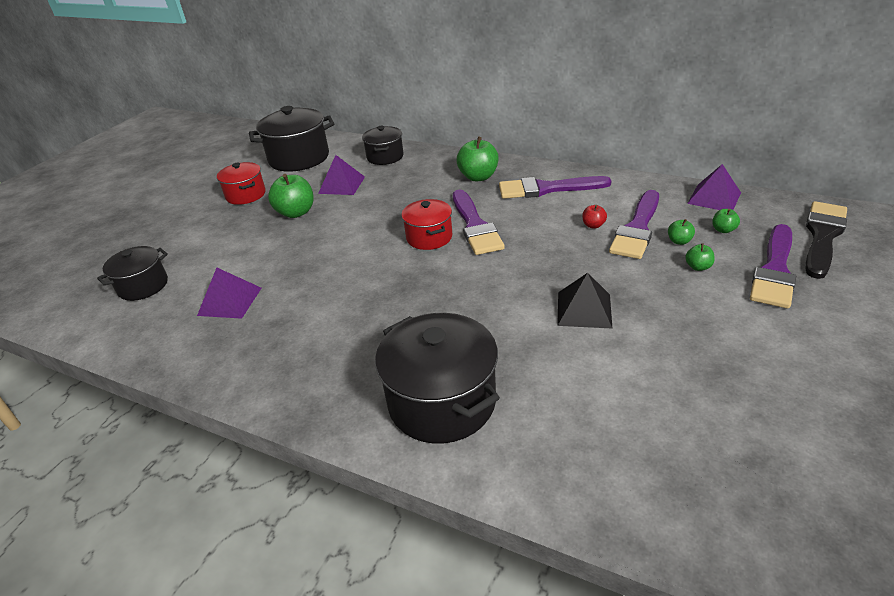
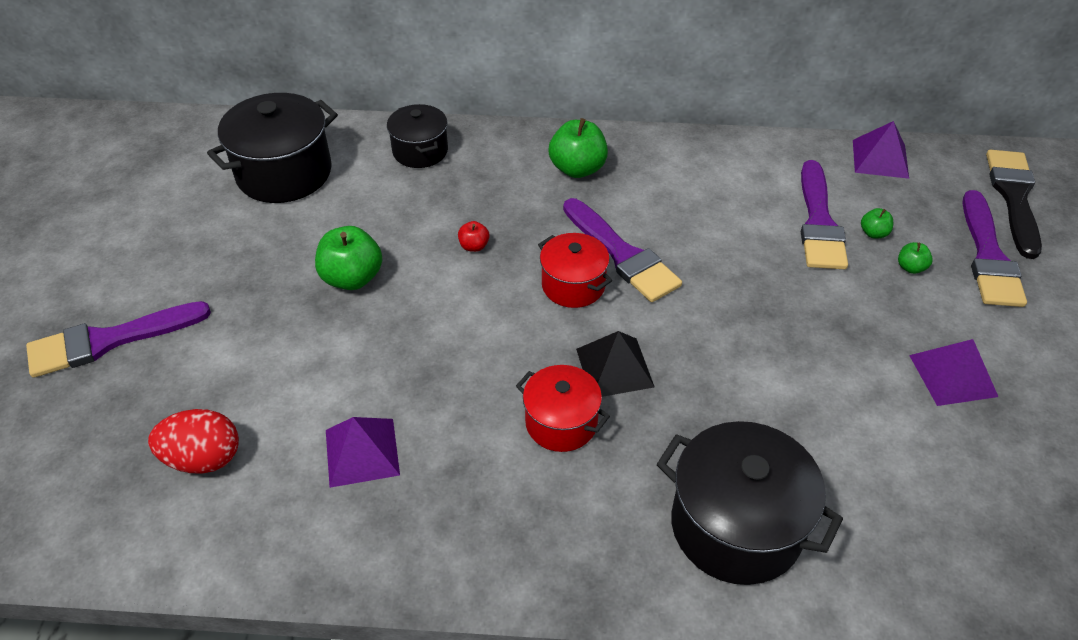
camera: 25 degrees left, 10 degrees up
black pot [97,246,168,301] -> red egg [148,409,239,474]
red pot [217,162,266,205] -> red pot moved to [516,365,610,452]
purple pyramid [318,155,365,195] -> purple pyramid moved to [909,339,998,406]
purple brush [499,176,611,199] -> purple brush moved to [26,301,211,378]
black pyramid [557,273,613,329] -> black pyramid moved to [576,331,654,397]
red apple [582,205,607,229] -> red apple moved to [458,221,489,252]
green apple [712,209,740,233] -> none

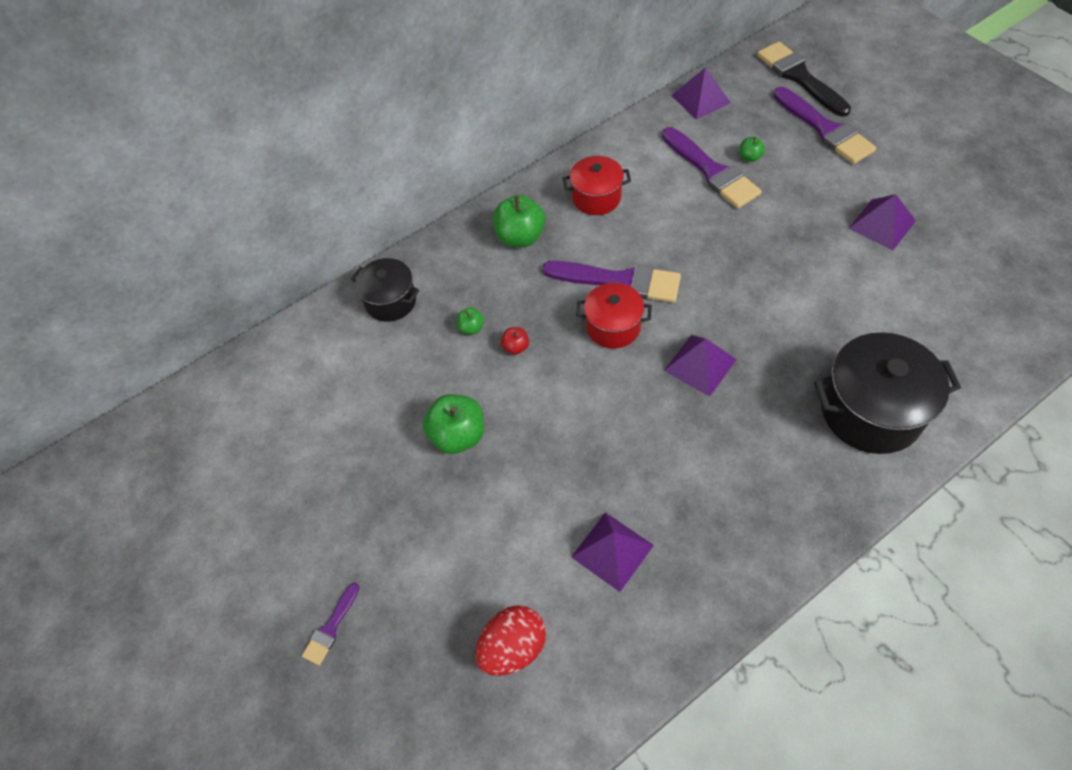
camera: 35 degrees left, 10 degrees up
purple brush [26,301,211,378] -> purple brush [302,582,359,666], size x0.50
black pot [207,93,338,203] -> none
red pot [516,365,610,452] -> red pot moved to [563,156,631,215]
black pyramid [576,331,654,397] -> purple pyramid [664,335,737,397]
green apple [898,242,933,274] -> green apple moved to [456,308,484,335]

